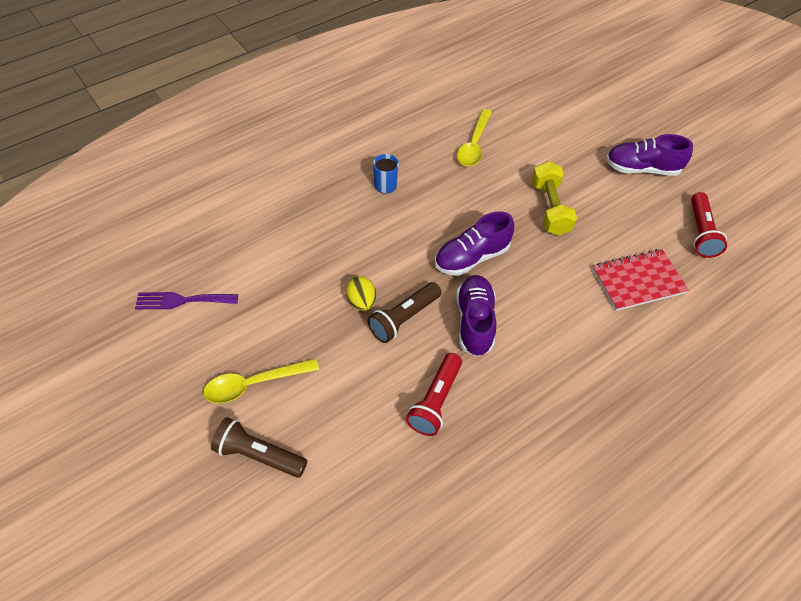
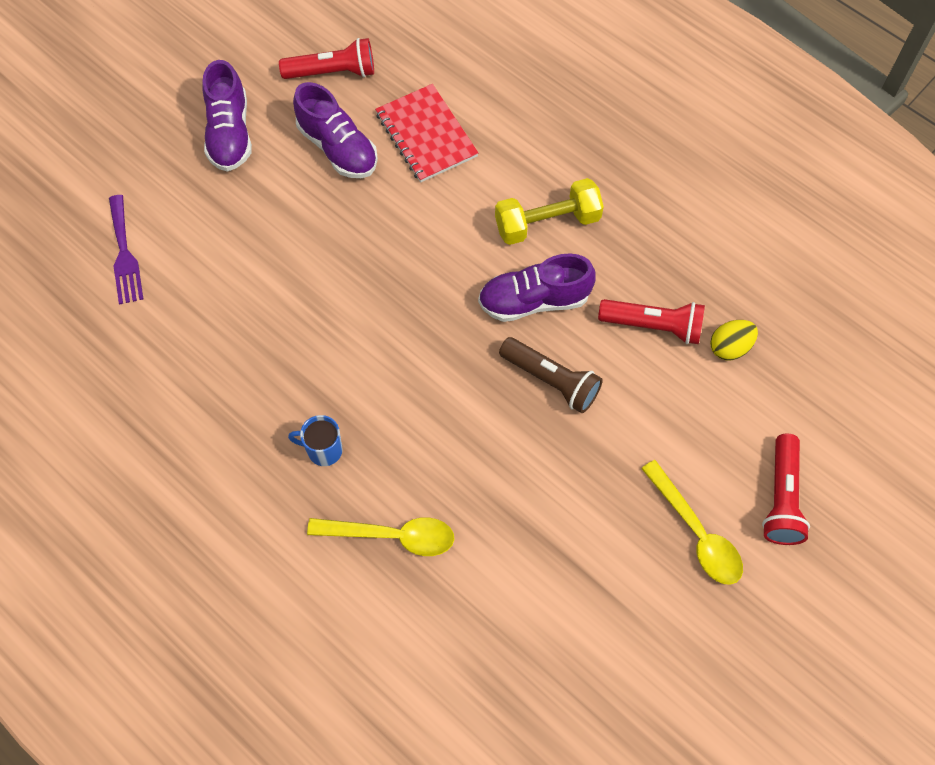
camera: 100 degrees left, 10 degrees up
purple fork [135,292,238,309] -> purple fork moved to [109,195,143,305]
brown flashlight [211,417,307,478] -> red flashlight [762,434,810,545]
yellow egg [346,276,376,311] -> yellow egg moved to [710,320,758,361]
purple shoe [435,211,514,276] -> purple shoe moved to [293,82,378,178]
yellow spoon [457,109,492,166] -> yellow spoon moved to [307,517,454,556]
yellow dumbbell [532,161,577,236] -> yellow dumbbell moved to [495,178,604,245]

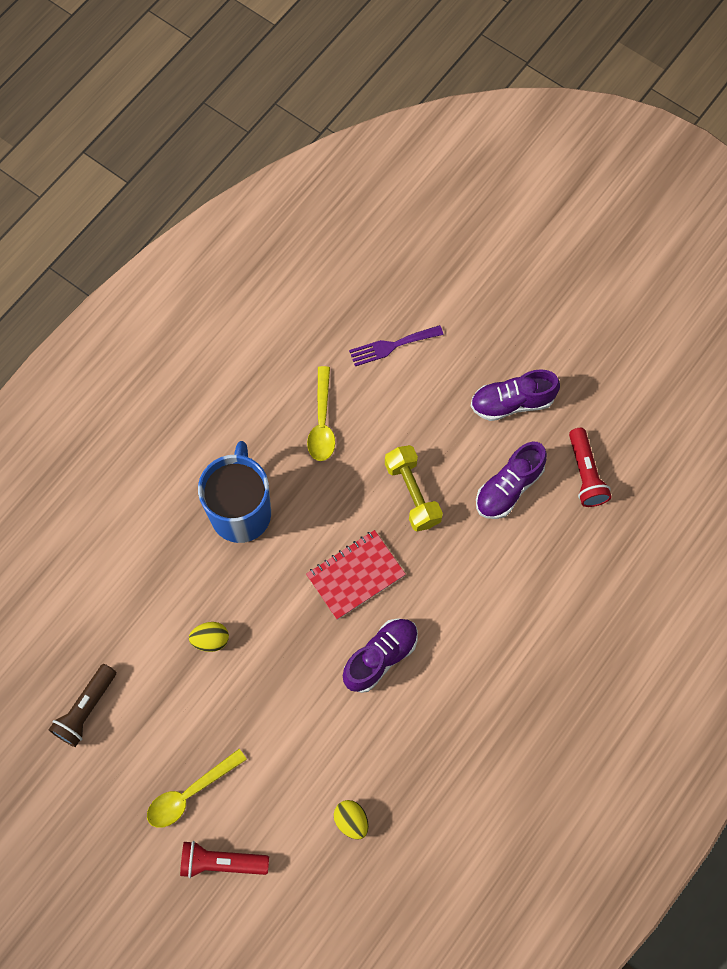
camera: 85 degrees right, 5 degrees up
blue mug [288,415,343,466] -> blue mug [198,441,271,543], size x2.37
yellow spoon [307,517,454,556] -> yellow spoon moved to [307,366,335,461]
red notebook [375,84,478,182] -> red notebook moved to [306,530,406,620]
purple shoe [478,253,596,322] -> purple shoe turned 60 degrees clockwise [343,618,418,693]
yellow dumbbell [495,178,604,245] -> yellow dumbbell moved to [385,445,443,531]
brown flashlight [499,337,603,413] -> brown flashlight moved to [48,664,116,747]
red flashlight [598,299,705,344] -> none
none -> yellow egg [189,622,229,652]

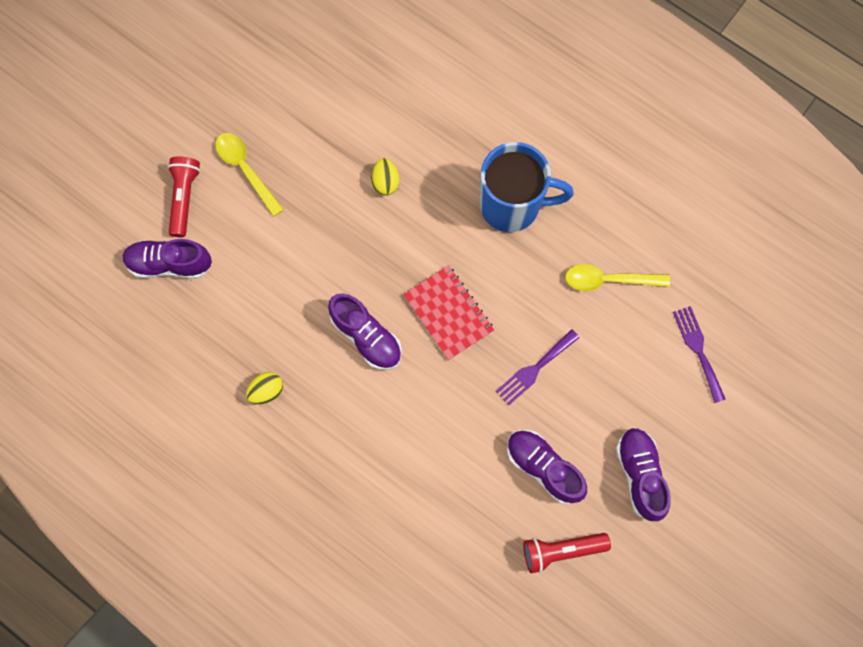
camera: 90 degrees right, 5 degrees up
brown flashlight [48,664,116,747] -> none
yellow egg [334,800,369,840] -> yellow egg moved to [246,372,283,404]
yellow dumbbell [385,445,443,531] -> purple fork [496,329,580,406]
none -> purple shoe [122,239,212,279]

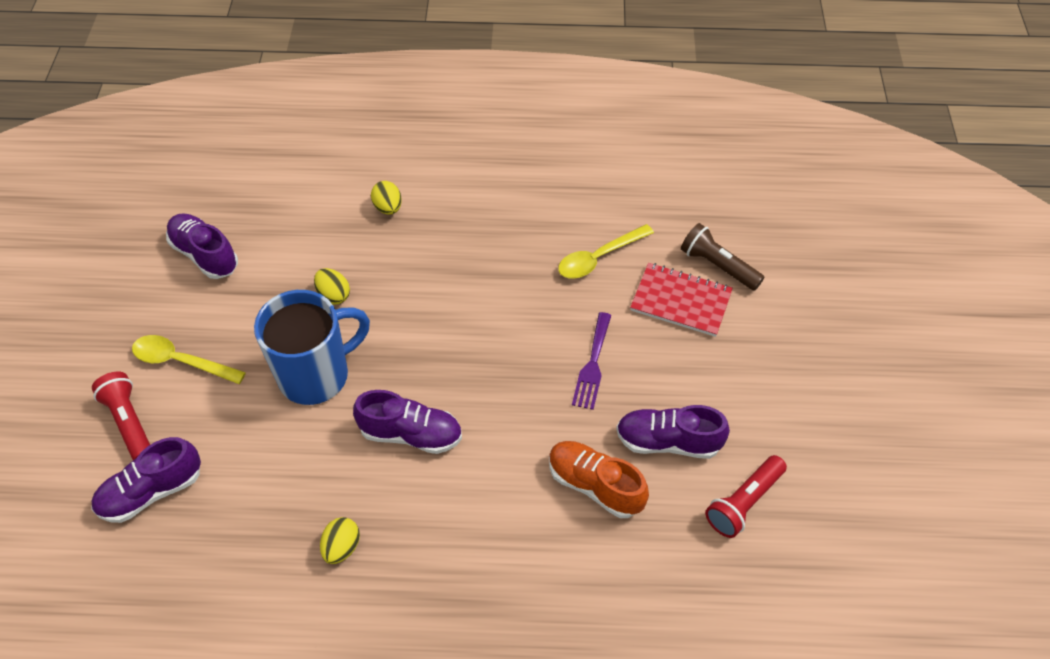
camera: 35 degrees left, 20 degrees down
red notebook [403,265,494,360] -> red notebook moved to [630,263,733,337]
blue mug [480,142,574,232] -> blue mug moved to [254,290,370,405]
purple shoe [616,427,671,521] -> purple shoe moved to [166,213,238,279]
purple fork [673,306,726,403] -> brown flashlight [681,223,764,291]
none -> yellow egg [371,181,402,215]
none -> orange shoe [549,441,649,518]

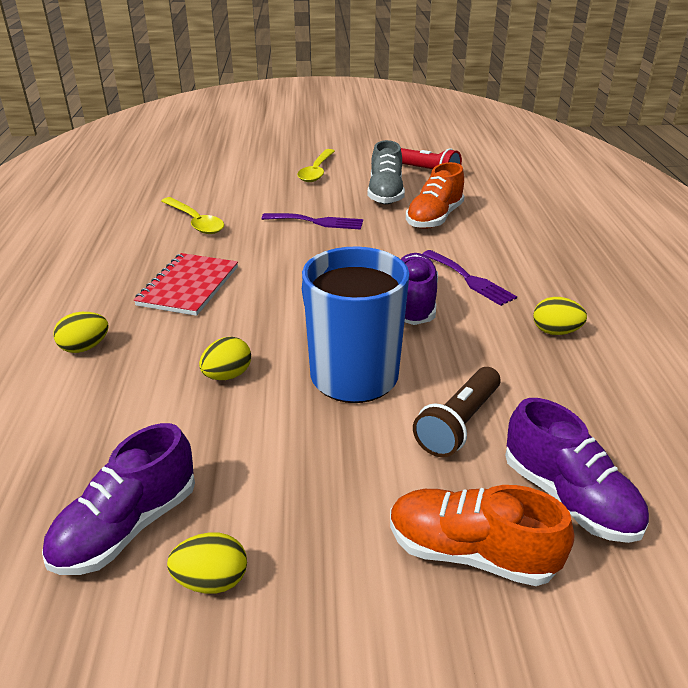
camera: 95 degrees left, 20 degrees down
red flashlight [92,372,150,460] -> orange shoe [390,485,574,586]
yellow spoon [132,335,246,384] -> yellow spoon moved to [297,149,335,182]
purple shoe [616,405,730,459] -> grey shoe [367,140,405,204]
red notebook [630,263,733,337] -> red notebook moved to [134,253,238,316]
brown flashlight [681,223,764,291] -> brown flashlight moved to [413,367,501,457]
none -> yellow egg [167,532,247,594]
none -> purple fork [423,250,517,306]

